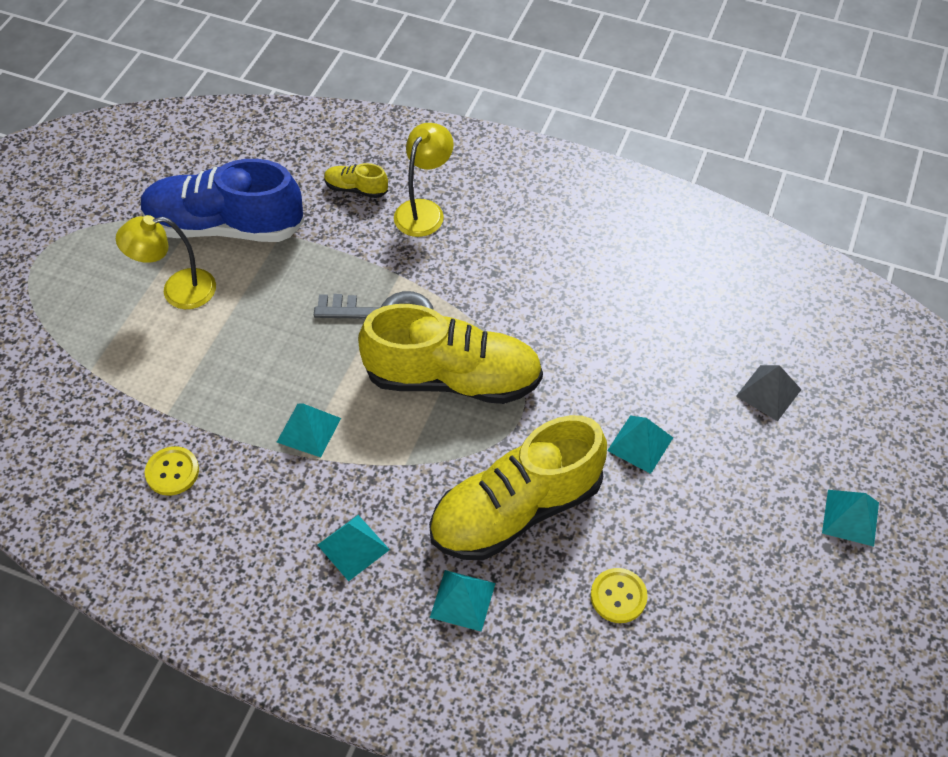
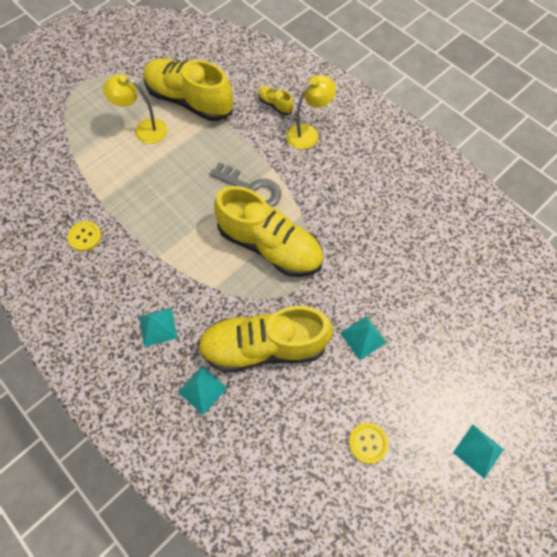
camera: 25 degrees right, 10 degrees up
blue shoe [140,159,304,242] -> yellow shoe [144,58,233,121]
turquoise pyramid [277,403,341,457] -> none
yellow button [591,568,648,623] -> yellow button moved to [349,423,388,464]
grey pyramid [736,365,802,421] -> none

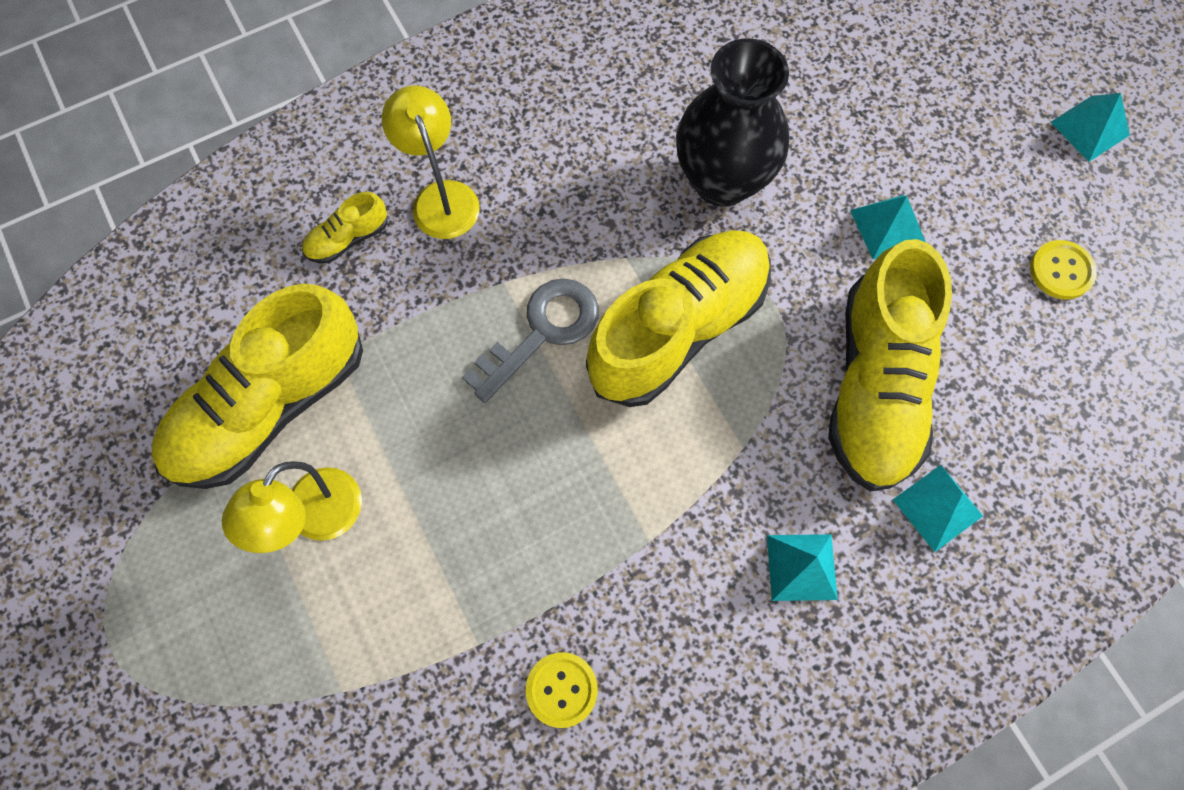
camera: 75 degrees left, 5 degrees up
none -> black vase [676,38,789,207]

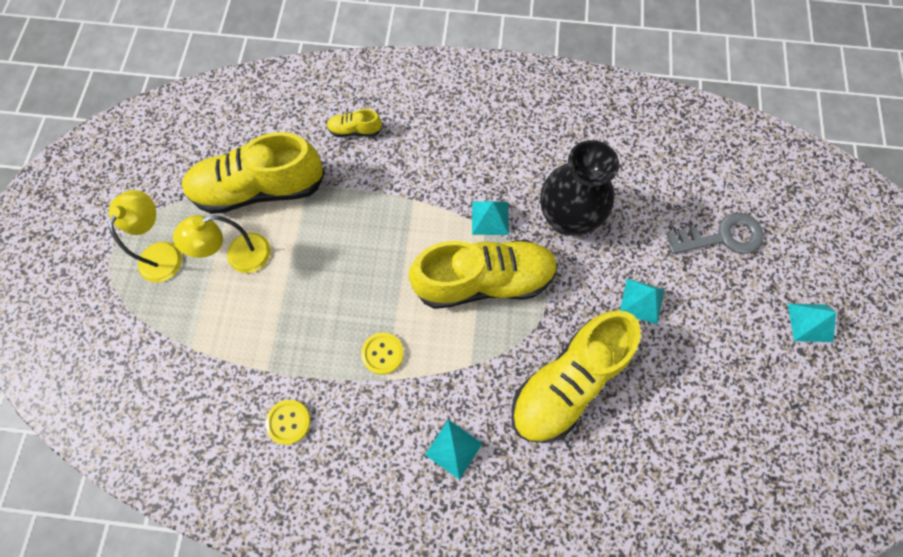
camera: 35 degrees right, 0 degrees up
yellow lamp [382,85,480,239] -> yellow lamp moved to [109,190,182,282]
grey key [462,278,599,403] -> grey key moved to [667,213,764,254]
turquoise pyramid [893,465,983,552] -> turquoise pyramid moved to [472,201,509,235]
yellow button [1030,240,1097,299] -> yellow button moved to [361,332,404,375]

